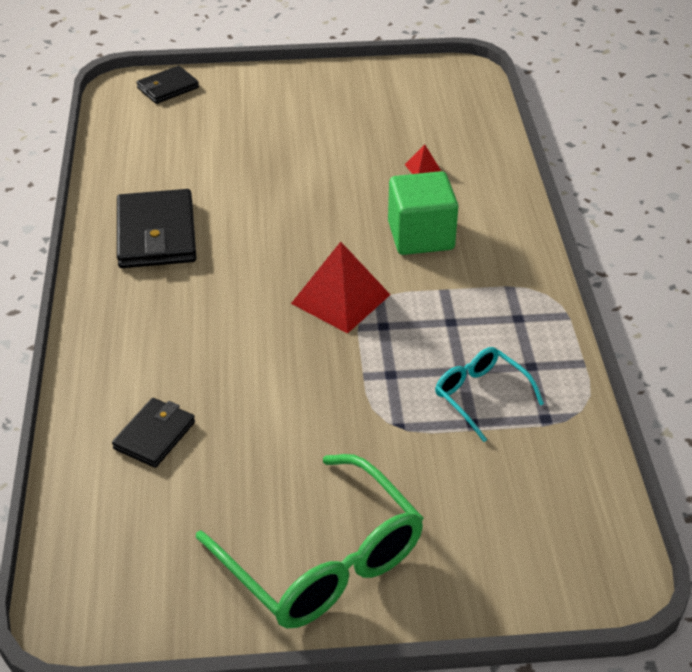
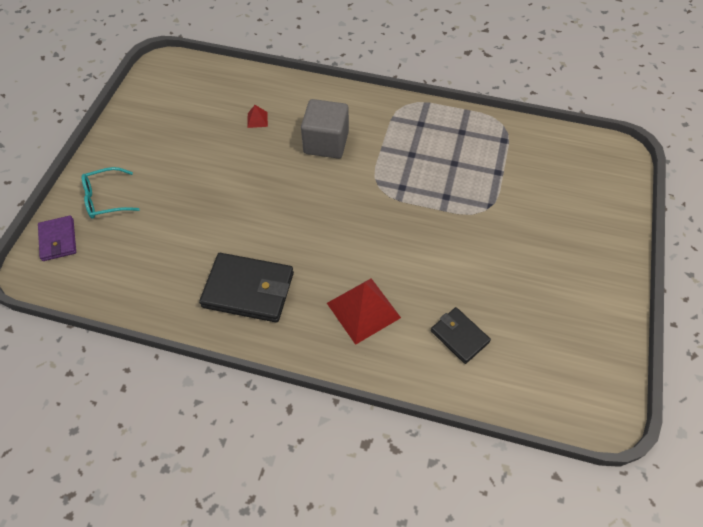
camera: 70 degrees left, 15 degrees up
black wallet [136,66,199,104] -> purple wallet [38,216,76,261]
green glasses [196,454,423,628] -> none
red pyramid [291,242,391,334] -> red pyramid moved to [327,278,401,345]
green cube [388,171,458,255] -> grey cube [301,99,349,159]
turquoise glasses [435,347,544,442] -> turquoise glasses moved to [82,167,140,219]

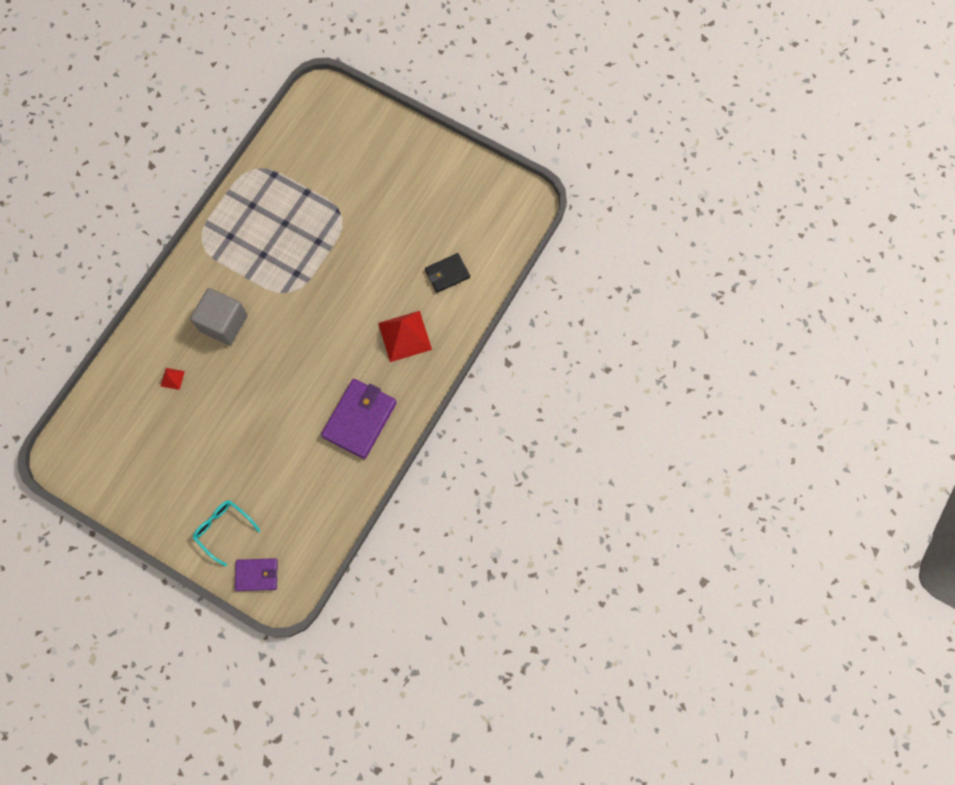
camera: 75 degrees left, 15 degrees up
turquoise glasses [82,167,140,219] -> turquoise glasses turned 135 degrees clockwise [193,500,260,567]
black wallet [199,253,294,323] -> purple wallet [321,379,397,459]

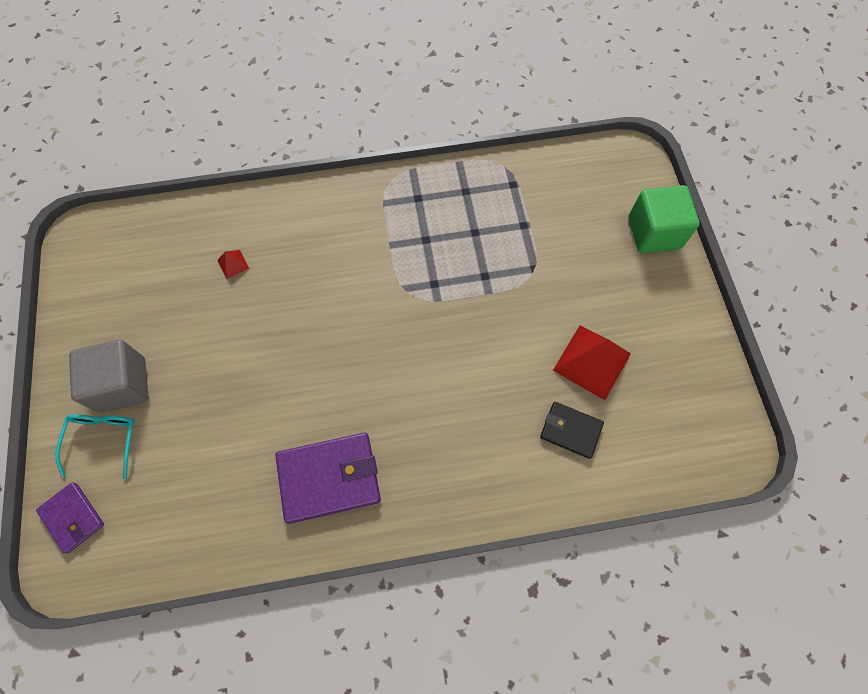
camera: 50 degrees right, 5 degrees down
grey cube [190,288,248,345] -> grey cube moved to [69,340,149,413]
red pyramid [378,311,432,362] -> red pyramid moved to [553,326,631,400]
none -> green cube [628,185,700,253]

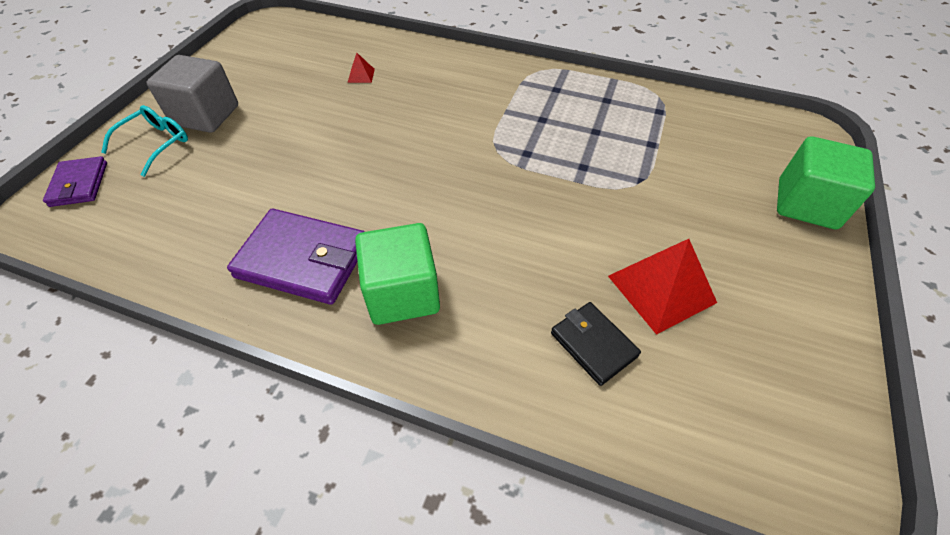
camera: 30 degrees right, 15 degrees down
none -> green cube [355,223,440,325]

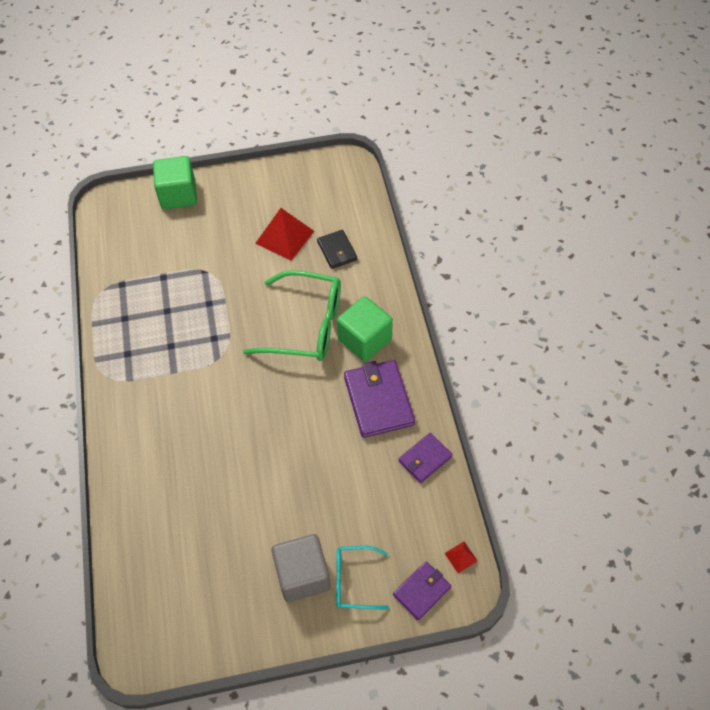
camera: 120 degrees left, 5 degrees up
red pyramid [348,53,375,83] -> red pyramid moved to [444,542,478,573]
black wallet [551,302,641,386] -> black wallet turned 45 degrees counterclockwise [317,230,357,269]
none -> green glasses [243,270,341,361]
none -> purple wallet [398,433,452,483]

